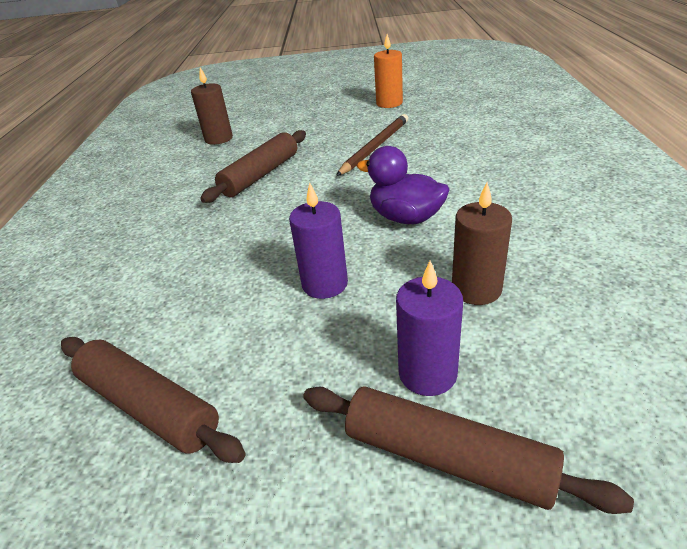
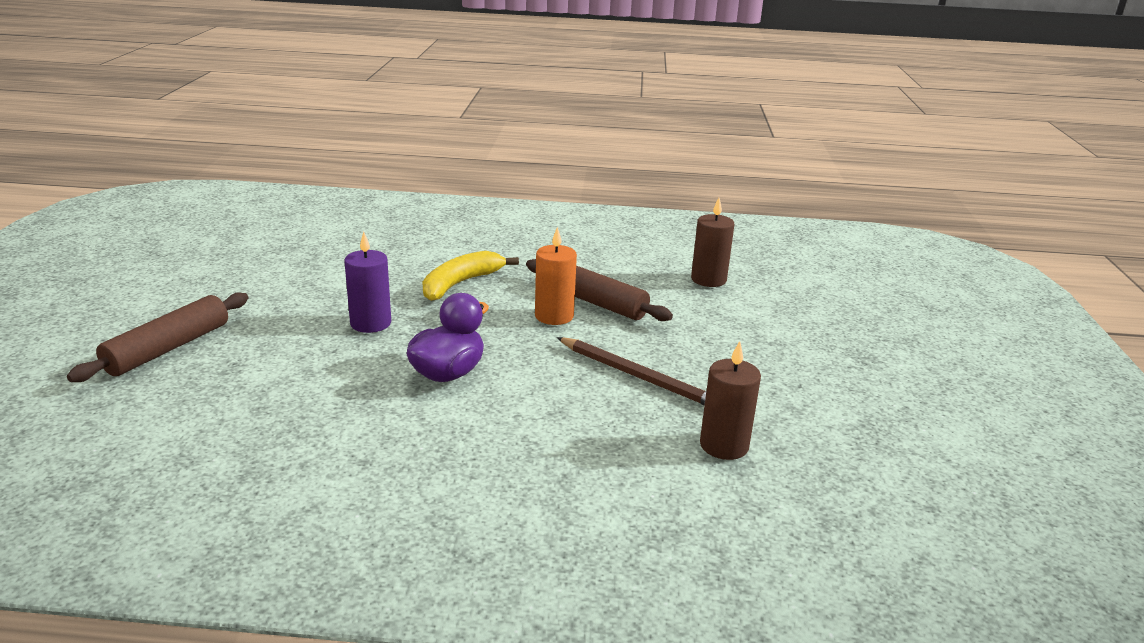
camera: 90 degrees right, 10 degrees down
brown rolling pin [61,337,246,463] -> none
orange candle [374,34,403,108] -> orange candle moved to [535,227,577,325]
purple candle [396,261,463,396] -> none
brown candle [452,182,512,305] -> brown candle moved to [700,341,761,460]
none -> yellow banana [422,251,519,301]

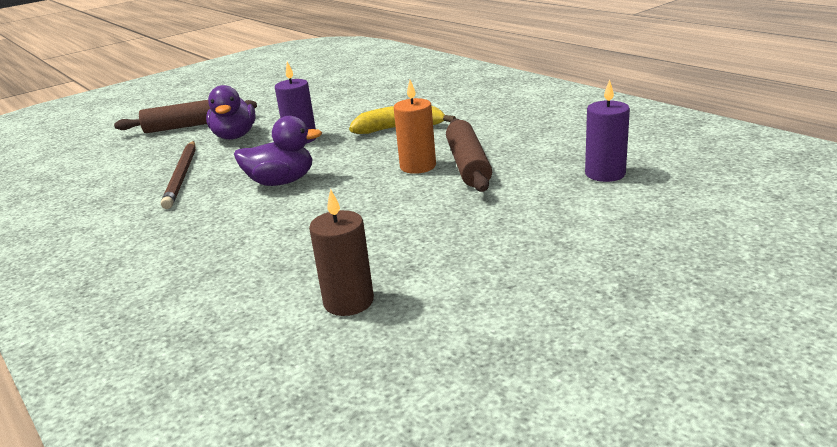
camera: 50 degrees right, 0 degrees up
brown pencil [557,337,706,406] -> brown pencil moved to [161,141,196,209]
brown candle [691,198,735,287] -> purple candle [585,79,630,182]
none -> purple duck [206,85,256,140]

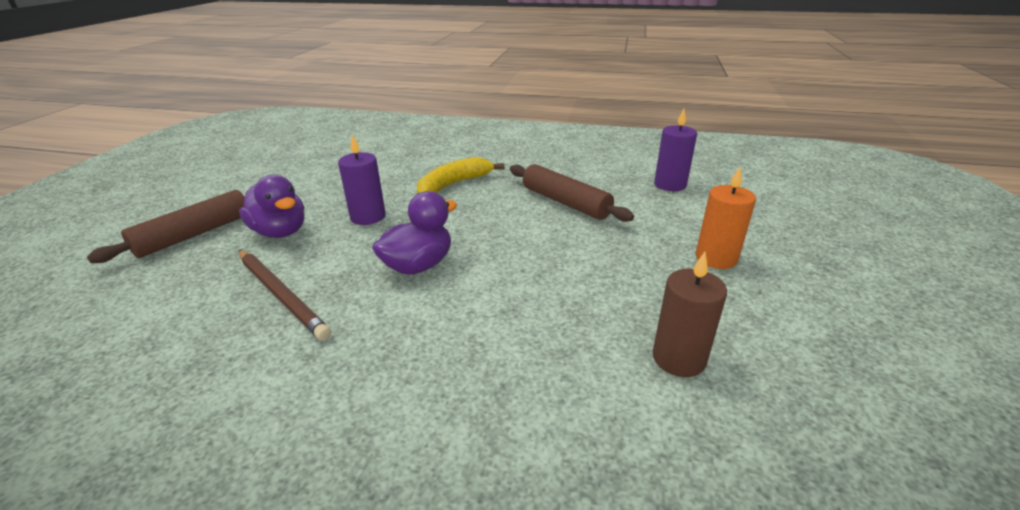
camera: 40 degrees left, 5 degrees up
orange candle [394,80,436,174] -> orange candle moved to [696,167,756,269]

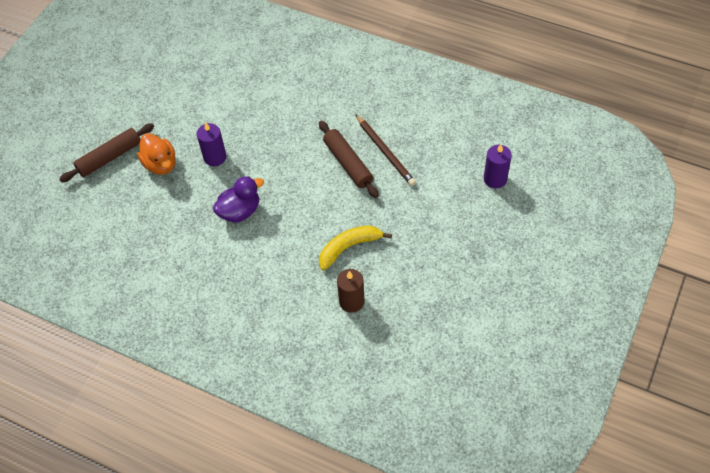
camera: 15 degrees right, 25 degrees up
purple duck [239,175,305,238] -> orange duck [137,133,176,175]
brown pencil [239,250,331,341] -> brown pencil moved to [356,115,416,186]
yellow banana [417,157,505,193] -> yellow banana moved to [319,225,392,271]
purple candle [654,109,697,191] -> purple candle moved to [484,144,512,188]
orange candle [696,167,756,269] -> none

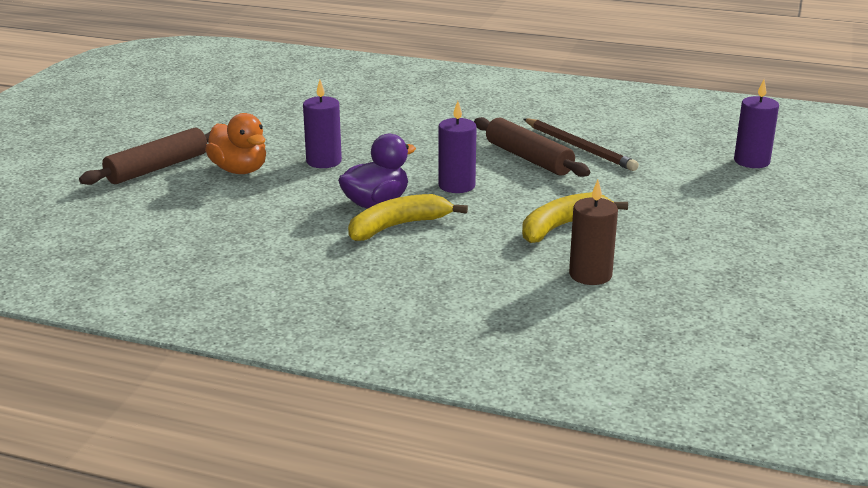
camera: 10 degrees left, 30 degrees down
none -> yellow banana [348,194,468,241]
none -> purple candle [438,101,477,193]

